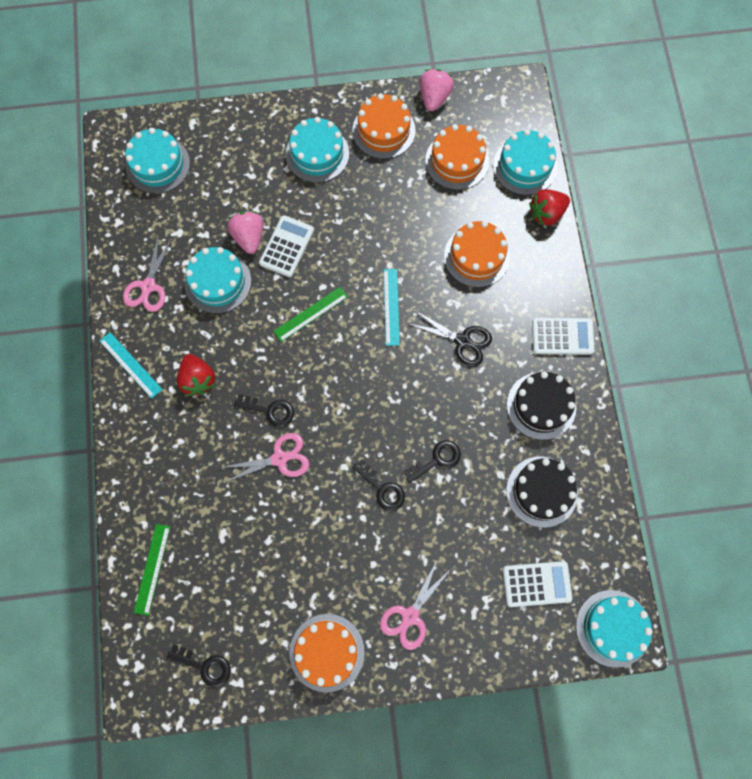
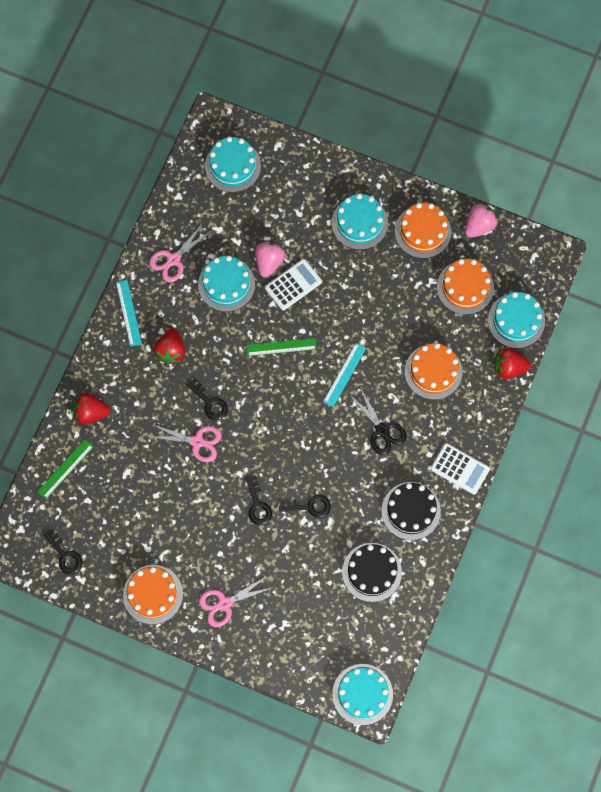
camera: 30 degrees right, 0 degrees up
white calculator [503,561,573,607] -> none
none -> red strawberry [73,393,110,425]

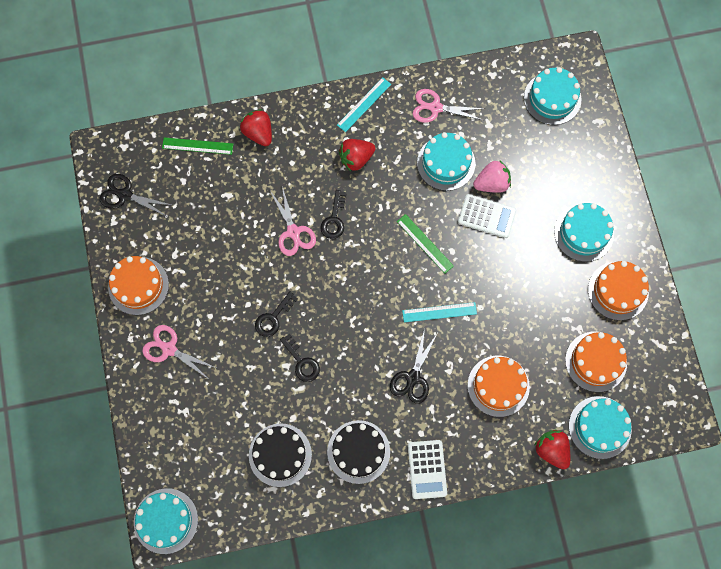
camera: 55 degrees right, 0 degrees up
black key [43,529,83,575] -> black scissors [100,174,174,217]
pink strawberry [465,203,498,238] -> none

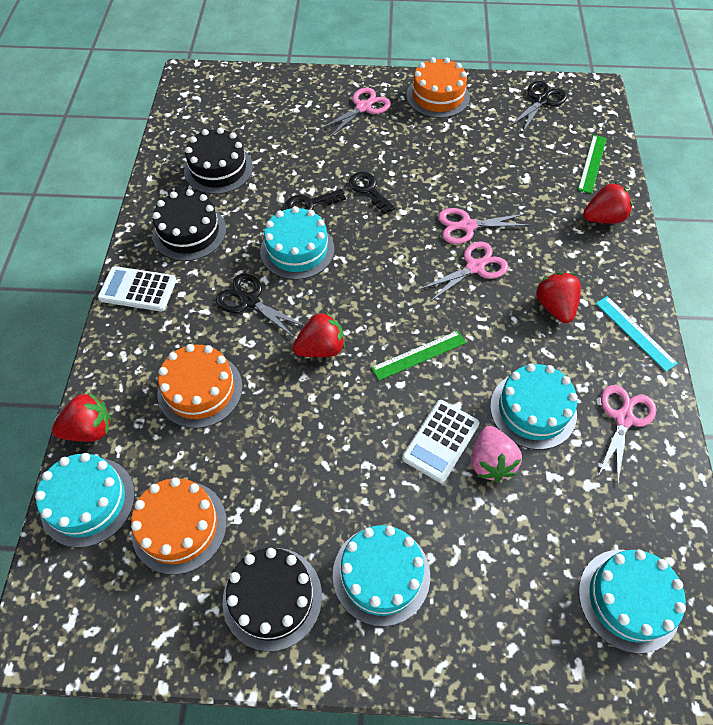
camera: 105 degrees right, 15 degrees down
turquoise cake [134,488,198,554] -> turquoise cake moved to [260,206,334,280]
black key [320,190,347,239] -> pink scissors [419,241,508,302]
turquoise ruler [402,302,477,322] -> red strawberry [293,312,345,357]
orange cake [588,261,649,320] -> black cake [223,548,322,652]

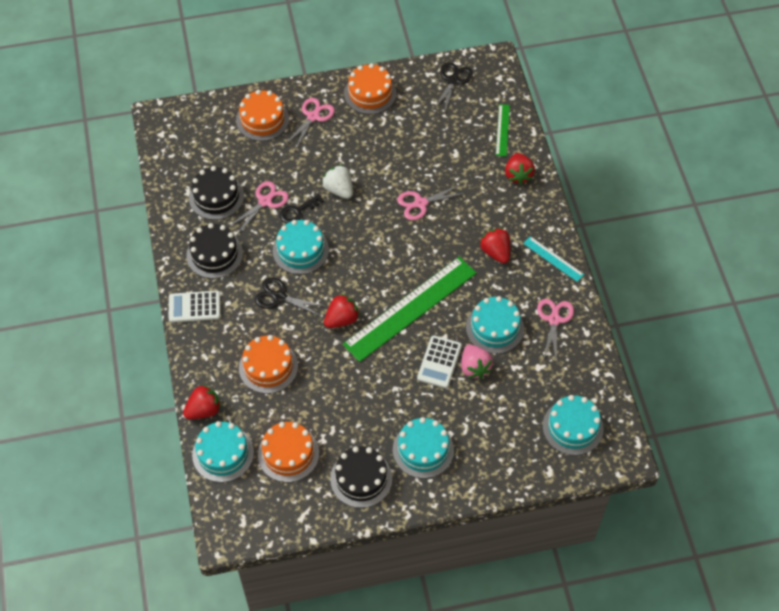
camera: 15 degrees left, 0 degrees up
black key [349,172,395,214] -> white strawberry [322,165,353,199]
green ruler [371,331,466,381] -> green ruler [343,257,476,362], size x2.23
pink scissors [419,241,508,302] -> pink scissors moved to [228,181,289,235]
red strawberry [583,183,632,224] -> red strawberry turned 120 degrees clockwise [505,153,535,185]
none -> orange cake [236,90,289,141]

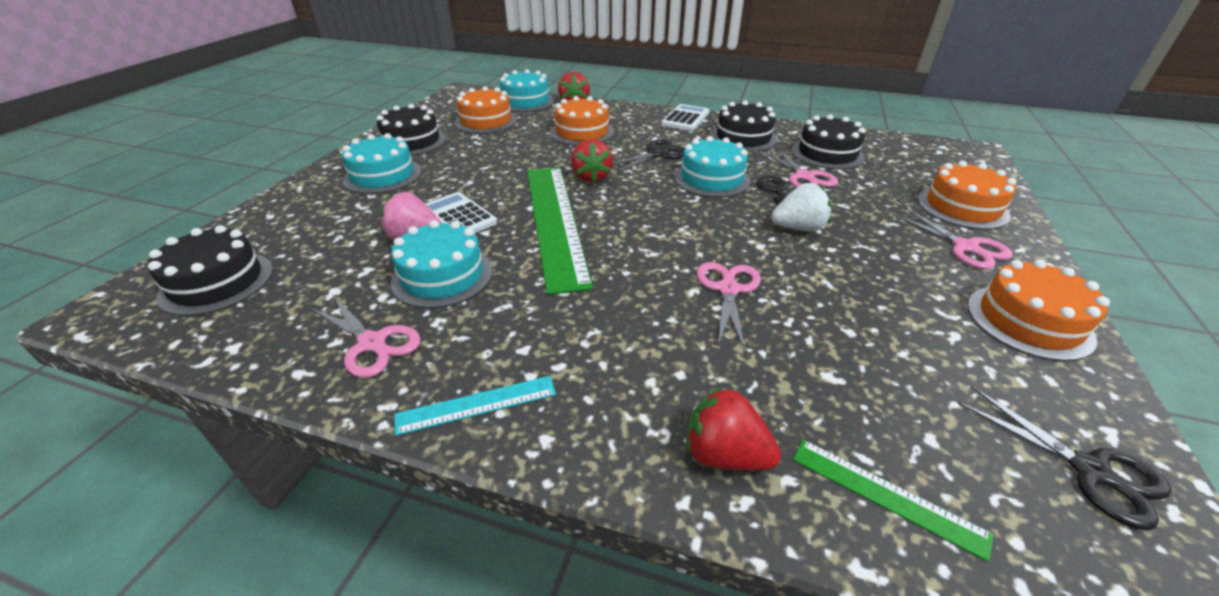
camera: 120 degrees right, 20 degrees down
red strawberry [480,228,510,264] -> none
turquoise cake [543,395,603,455] -> black cake [148,225,273,316]

